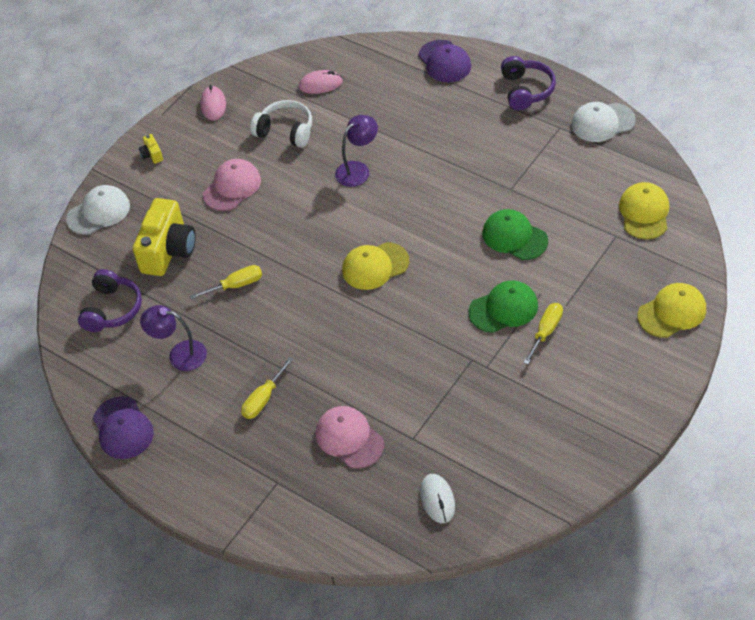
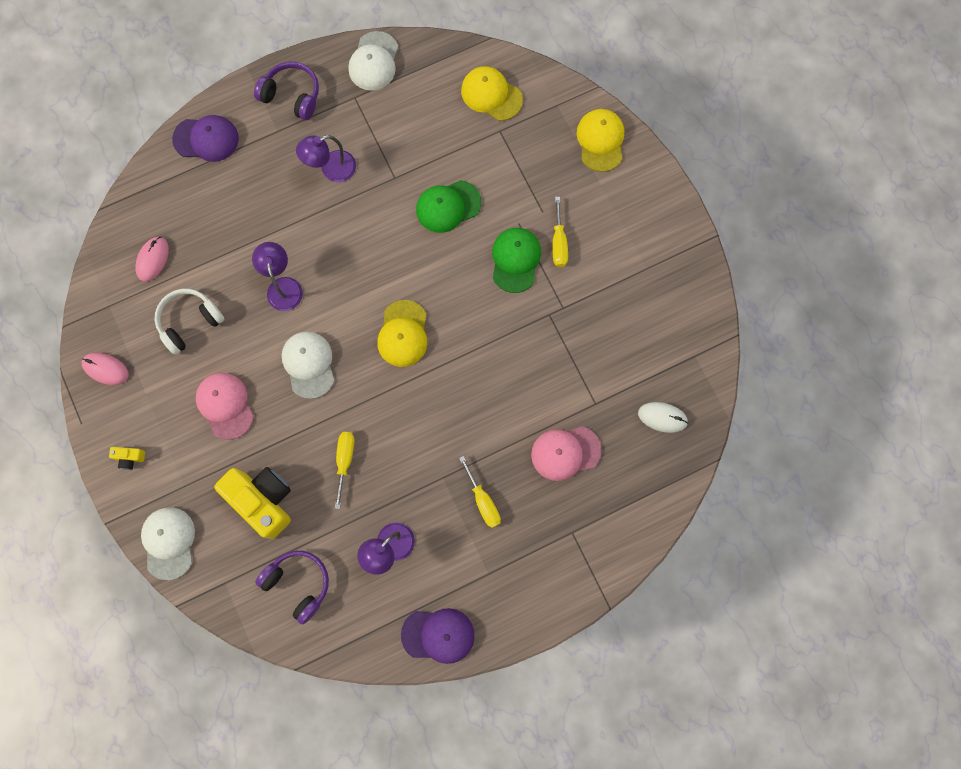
camera: 65 degrees left, 25 degrees up
yellow screwdriver [523,303,563,365] -> yellow screwdriver turned 150 degrees counterclockwise [552,197,568,267]
none -> white cap [282,331,335,399]
none -> purple lamp [296,135,356,182]

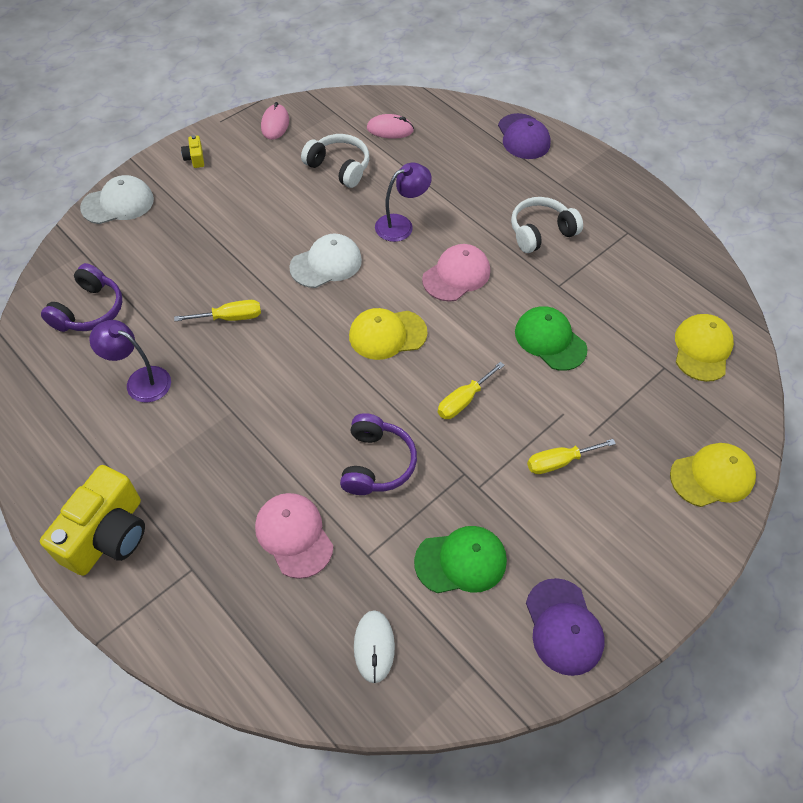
camera: 70 degrees right, 20 degrees down
pink cap [196,373,254,440] -> pink cap moved to [422,244,490,302]
yellow camera [214,467,291,539] -> yellow camera moved to [40,465,145,576]
purple headphones [254,61,319,120] -> purple headphones moved to [340,413,417,495]
purple lamp [296,135,356,182] -> white headphones [511,197,583,253]
white cap [348,31,398,90] -> none
purple cap [401,608,475,664] -> purple cap moved to [526,578,605,676]
yellow screwdriver [459,456,501,528] -> yellow screwdriver moved to [438,362,505,419]
green cap [492,228,541,293] -> green cap moved to [414,526,507,593]

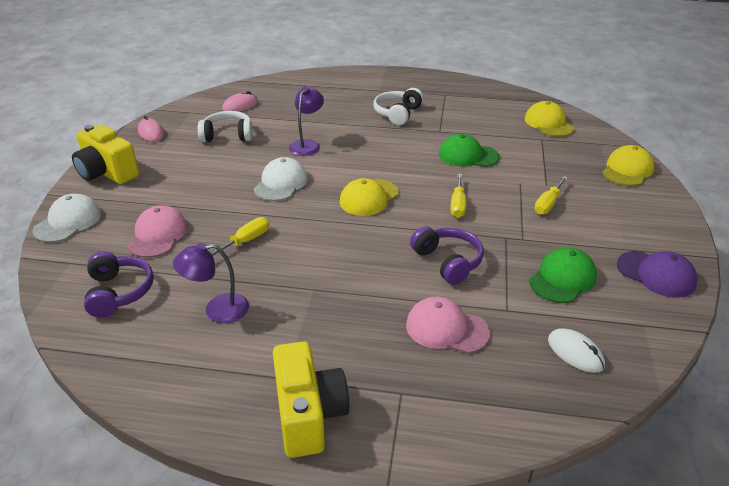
camera: 35 degrees left, 20 degrees down
yellow camera [181,135,204,168] -> yellow camera [72,125,139,184], size x2.41
pink cap [422,244,490,302] -> pink cap moved to [127,205,188,258]
purple cap [498,113,551,159] -> none

